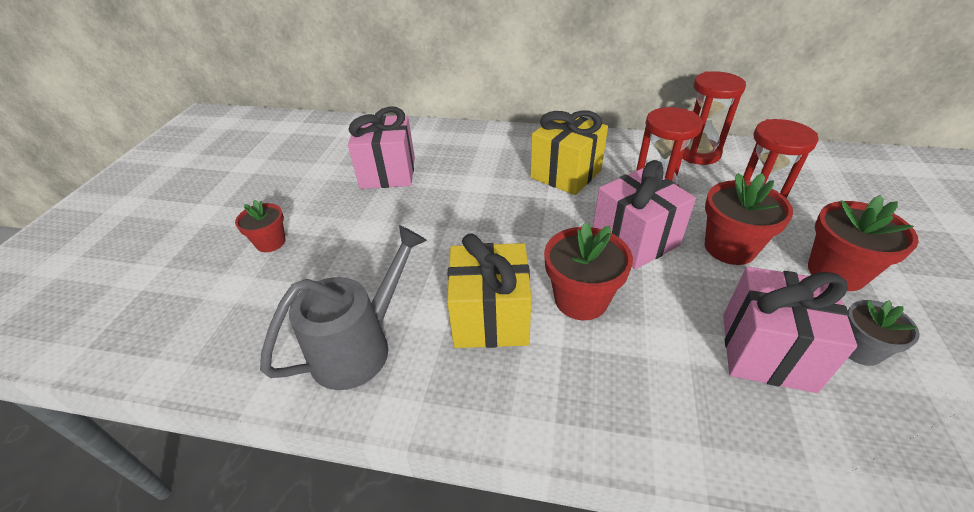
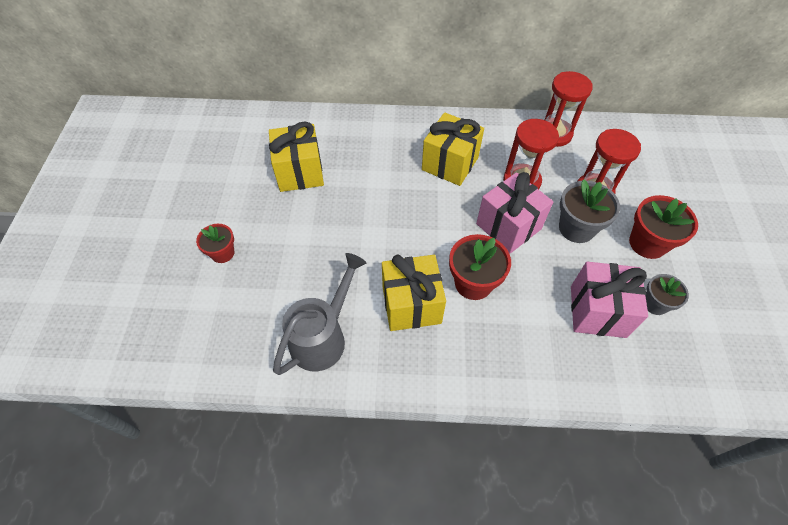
camera: 10 degrees left, 15 degrees up
pink gift [348,106,415,189] -> yellow gift [269,121,324,192]
red flower pot [705,173,793,265] -> grey flower pot [559,179,620,243]

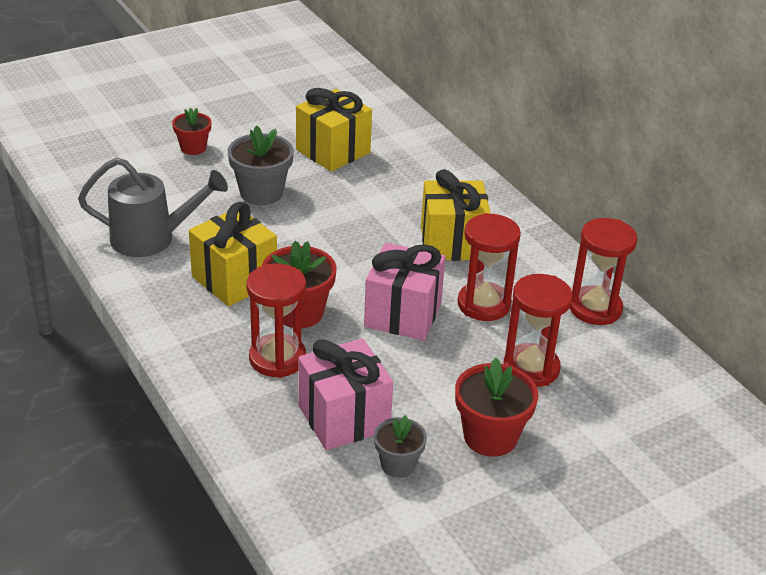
camera: 55 degrees right, 20 degrees down
grey flower pot [559,179,620,243] -> grey flower pot moved to [228,125,294,205]
none -> red hourglass [246,263,306,378]

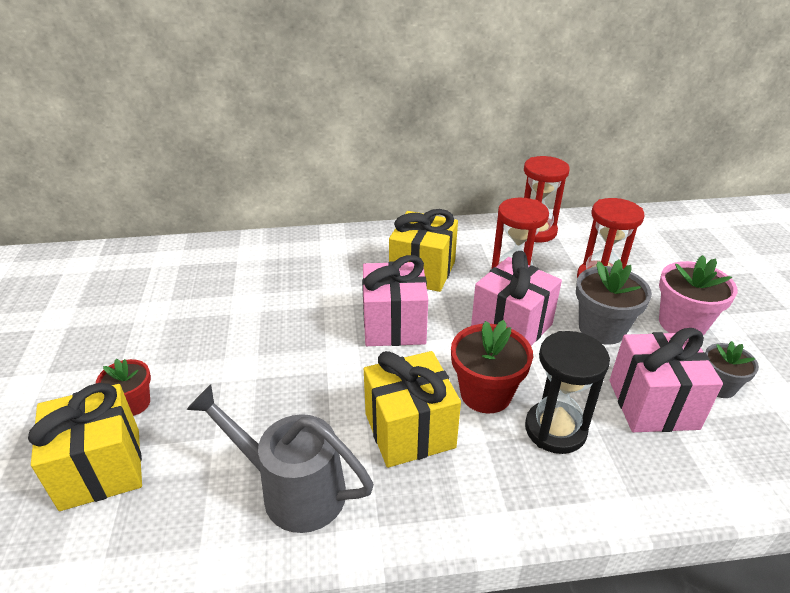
camera: 65 degrees left, 0 degrees up
grey watering can [78,157,228,257] -> grey watering can turned 90 degrees counterclockwise [186,384,374,533]
grey flower pot [228,125,294,205] -> grey flower pot moved to [576,259,652,345]
red hourglass [246,263,306,378] -> black hourglass [525,331,610,454]
yellow gift [296,88,372,171] -> yellow gift moved to [28,383,142,511]
red flower pot [455,358,539,457] -> pink flower pot [659,255,738,335]
none -> pink gift [362,255,428,346]

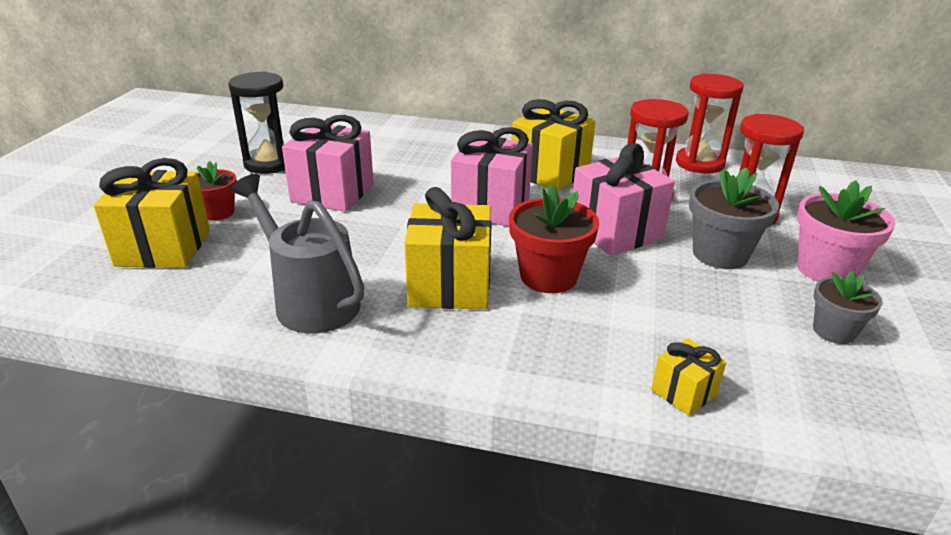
camera: 20 degrees right, 5 degrees down
black hourglass [525,331,610,454] -> black hourglass moved to [228,71,285,174]
pink gift [610,328,723,432] -> pink gift moved to [282,115,374,212]
none -> yellow gift [651,338,726,416]

